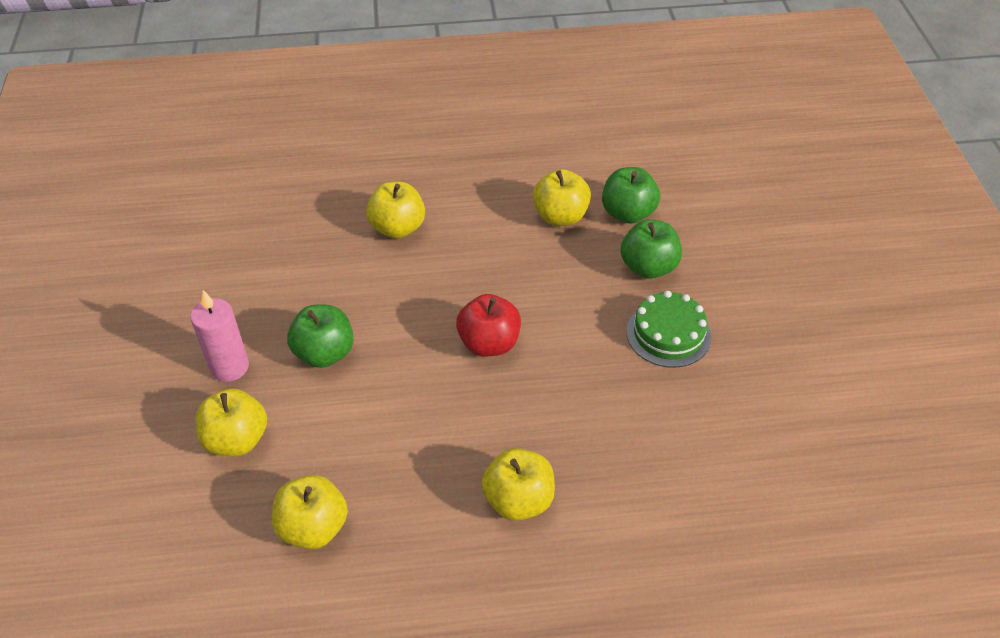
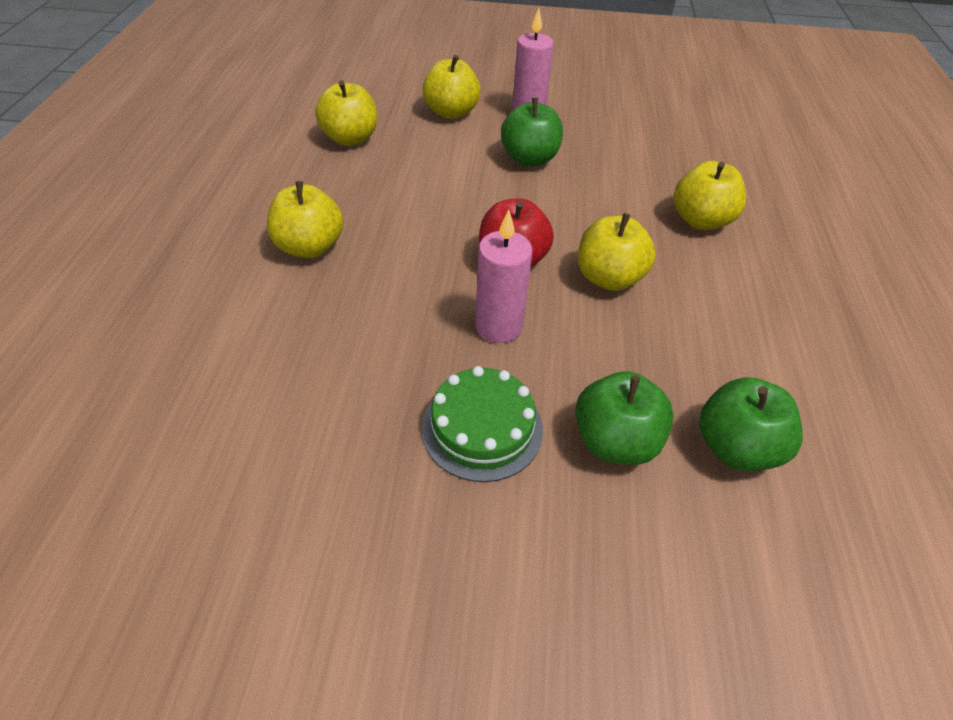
camera: 100 degrees right, 0 degrees up
yellow apple [533,169,591,226] -> yellow apple moved to [578,213,656,291]
none -> pink candle [475,210,533,343]

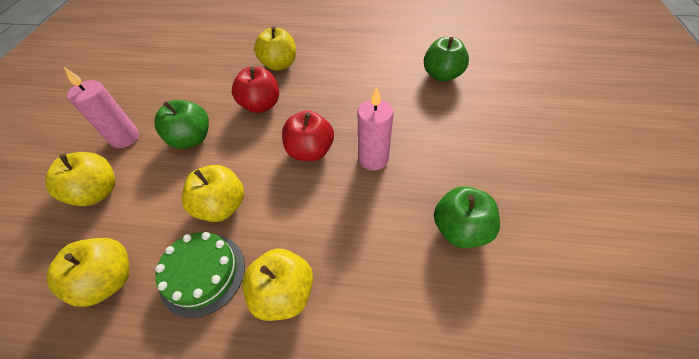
camera: 85 degrees left, 5 degrees up
green cake [422,366,543,482] -> green cake moved to [155,232,245,318]
green apple [575,371,674,465] -> green apple moved to [434,186,500,248]
yellow apple [578,213,656,291] -> yellow apple moved to [182,165,244,222]
none -> red apple [232,67,279,113]

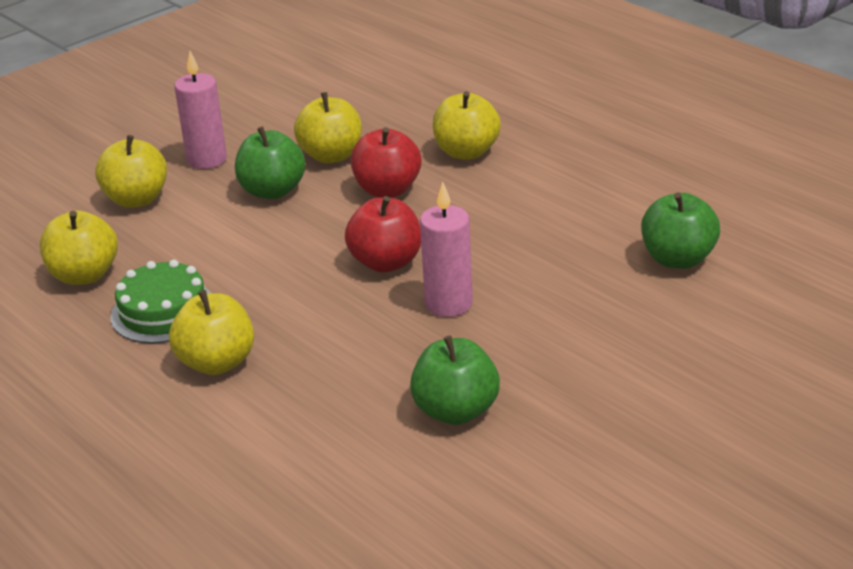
camera: 40 degrees right, 20 degrees down
yellow apple [182,165,244,222] -> yellow apple moved to [294,92,362,163]

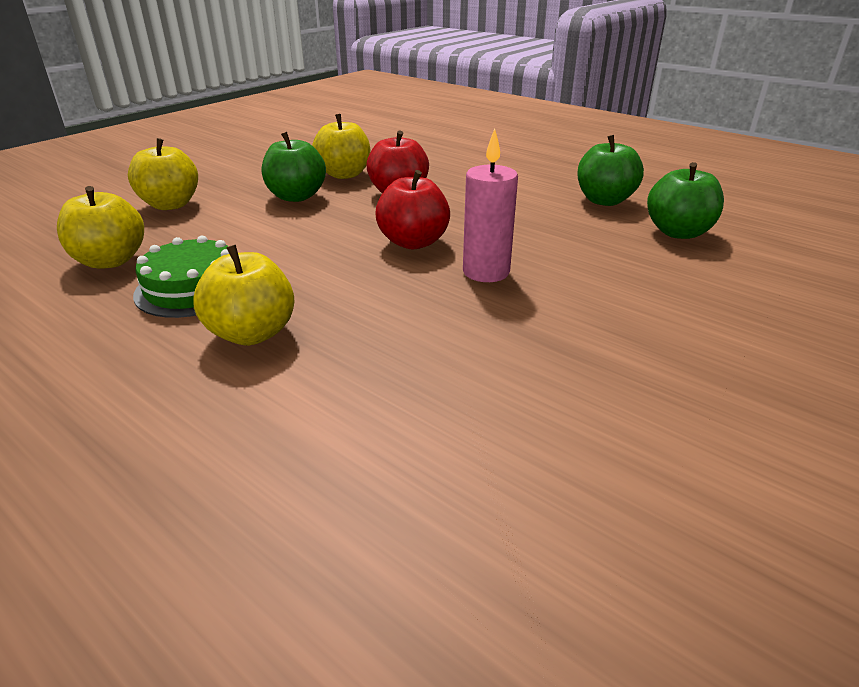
camera: 10 degrees left, 0 degrees up
pink candle [174,51,227,169] -> none
green apple [410,335,500,425] -> green apple moved to [577,135,644,206]
yellow apple [433,91,501,160] -> none

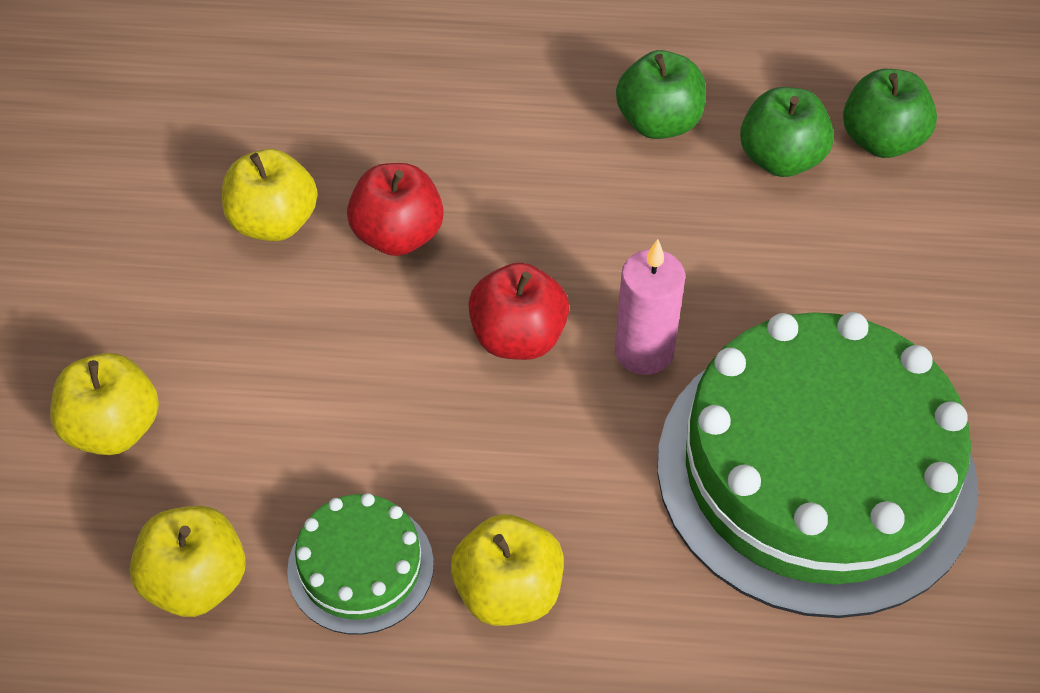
camera: 35 degrees left, 20 degrees up
green apple [262,132,326,202] -> green apple moved to [843,69,937,158]
none -> green cake [657,312,979,618]

